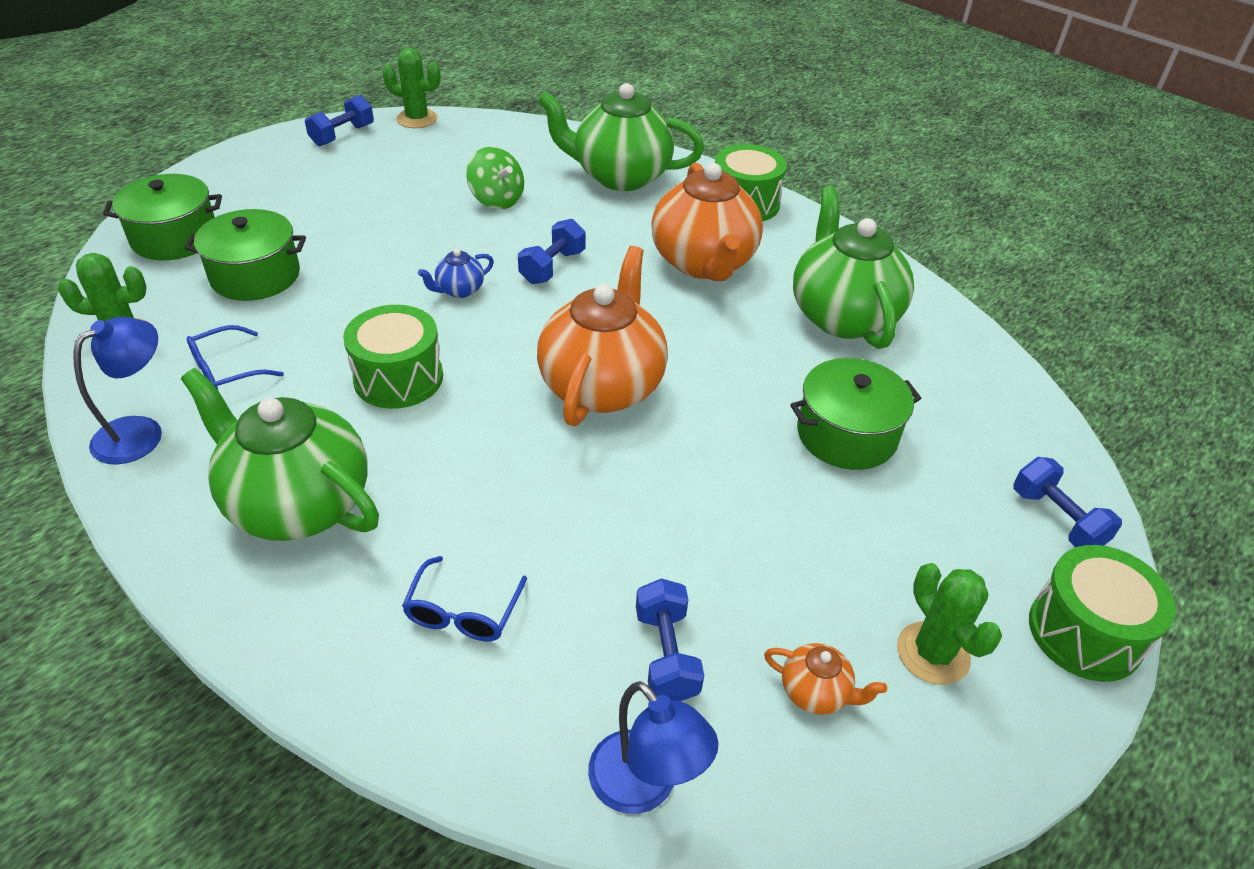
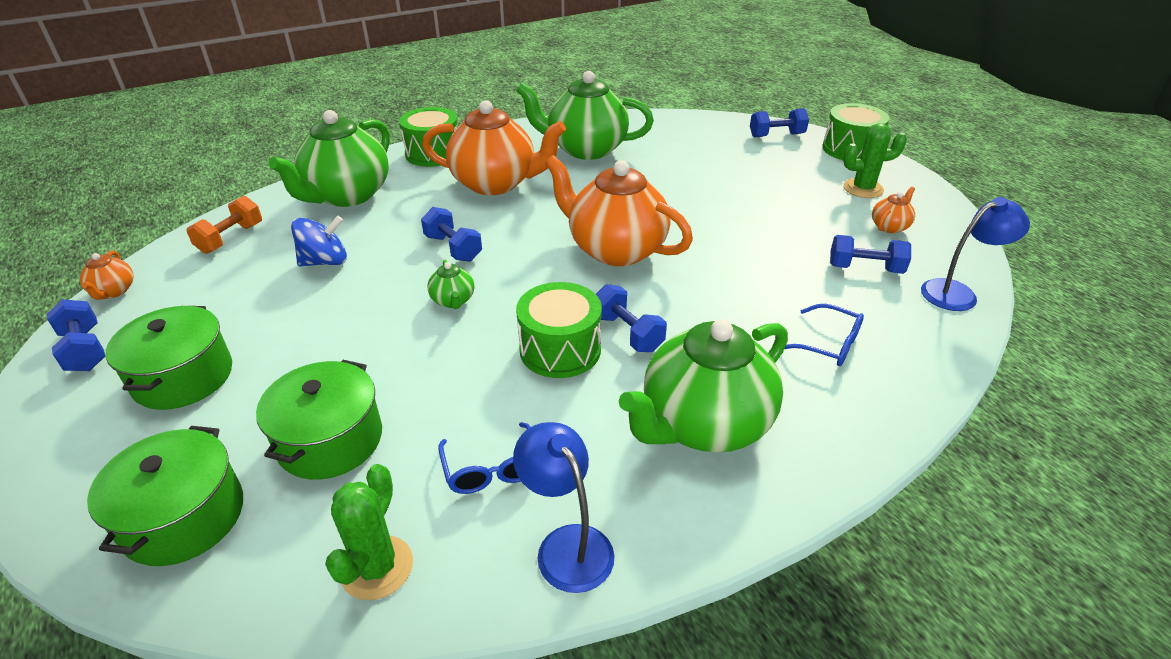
camera: 70 degrees left, 5 degrees down
green cactus [383,48,441,128] -> orange teapot [80,251,134,300]
blue teapot [418,249,494,298] -> green teapot [427,260,474,309]
green spinning top [466,147,524,209] -> blue spinning top [291,216,347,266]
green pot [790,358,922,470] -> green pot moved to [105,306,232,410]
none -> orange dumbbell [186,196,262,254]
none -> blue dumbbell [596,284,667,352]

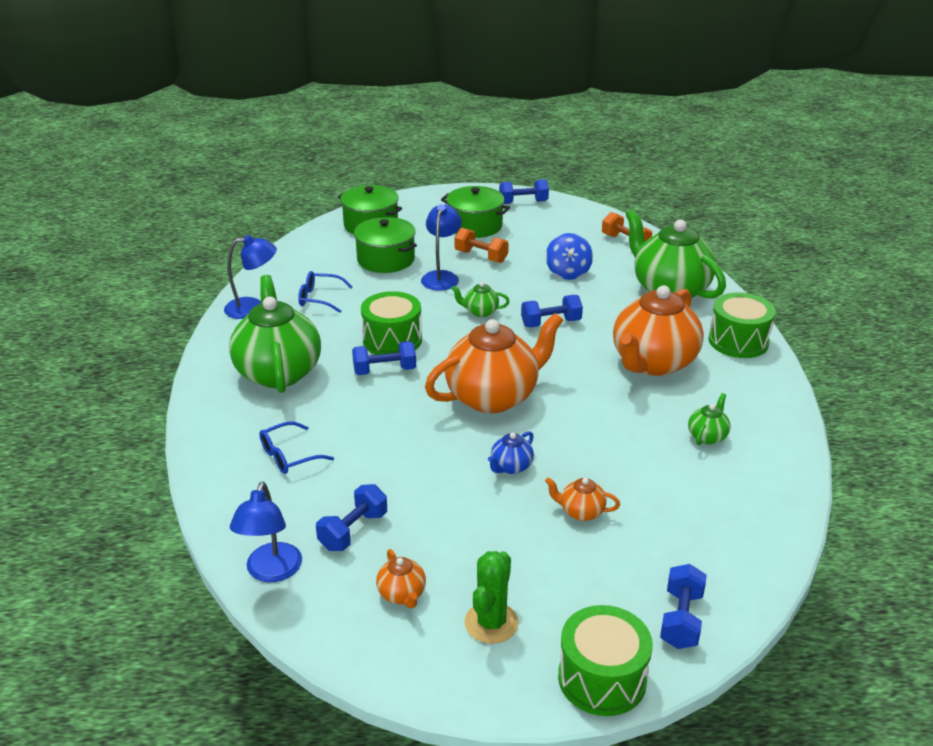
camera: 115 degrees right, 5 degrees down
orange teapot [80,251,134,300] -> orange teapot moved to [545,477,620,521]
green cactus [325,464,413,600] -> none
green teapot [516,71,654,160] -> green teapot [688,393,730,445], size x0.42
none -> blue lamp [421,204,462,291]
none -> orange dumbbell [455,228,509,263]
none -> blue teapot [488,431,534,474]

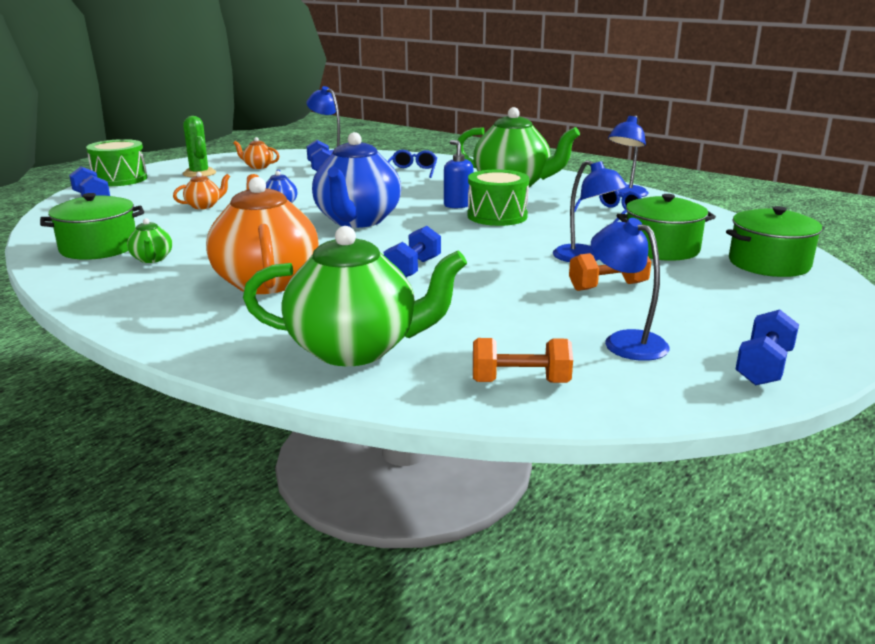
camera: 130 degrees right, 10 degrees down
blue dumbbell [352,341,416,375] -> blue soap dispenser [444,140,473,208]
orange teapot [425,313,563,413] -> blue teapot [312,132,401,228]
green pot [441,186,510,238] -> green pot moved to [40,193,144,260]
green teapot [451,282,510,317] -> none
blue spinning top [546,233,593,280] -> none
green drum [708,292,776,358] -> none
none -> blue lamp [591,218,670,361]

